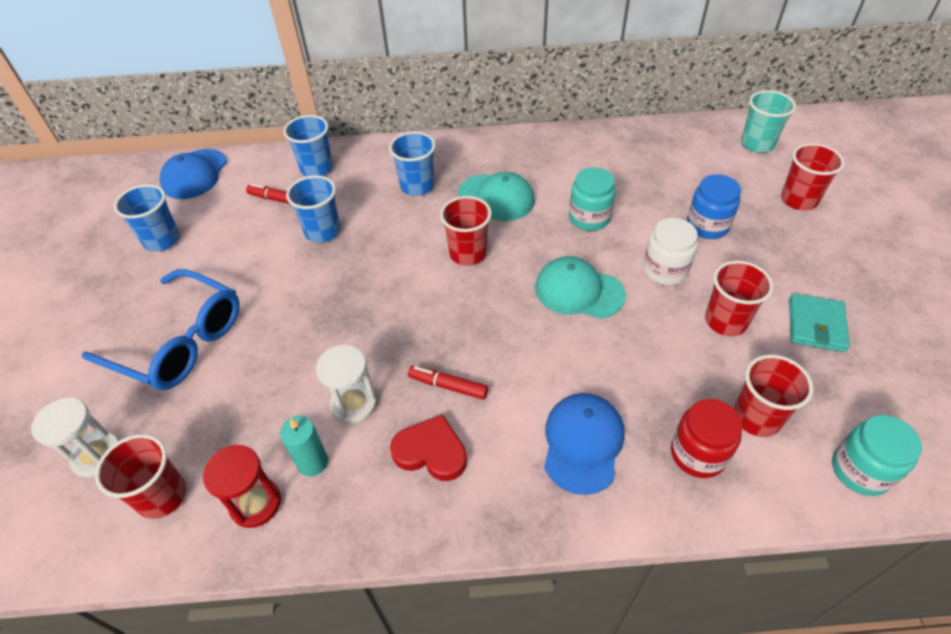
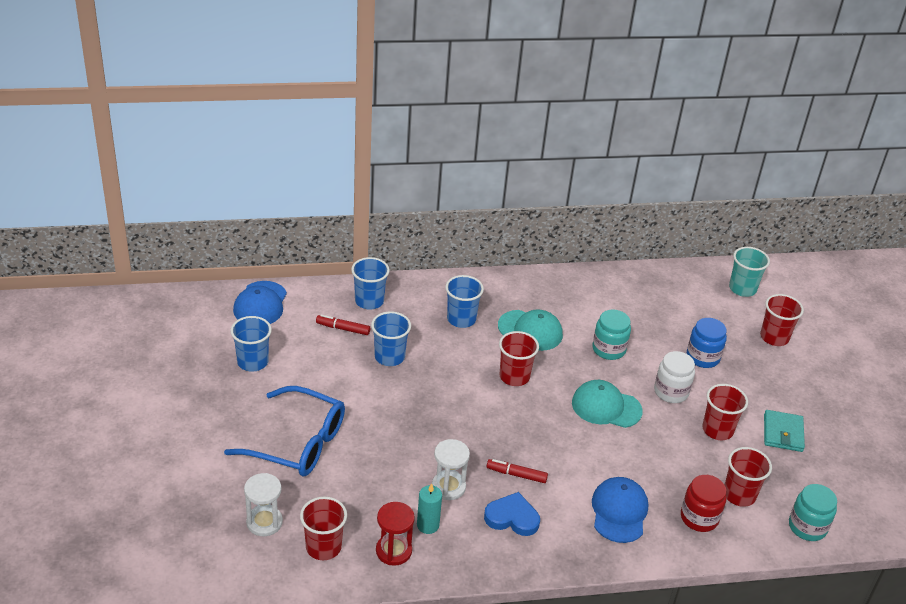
camera: 10 degrees left, 10 degrees down
red heart [390,414,467,481] -> blue heart [484,492,540,536]

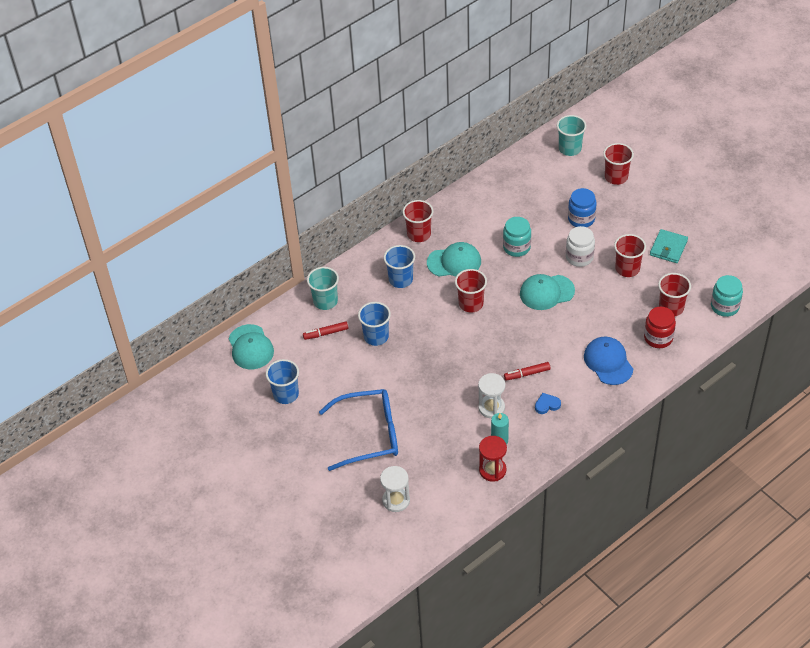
camera: 25 degrees left, 10 degrees up
blue cap [233,281,287,324] -> turquoise cap [229,324,274,369]
red cup [300,496,347,560] -> red cup moved to [403,200,433,242]
blue cup [351,257,390,310] -> turquoise cup [307,267,339,310]
blue heart [484,492,540,536] -> blue heart [535,393,561,414], size x0.63
turquoise wallet [764,410,805,452] -> turquoise wallet turned 45 degrees clockwise [650,229,688,263]

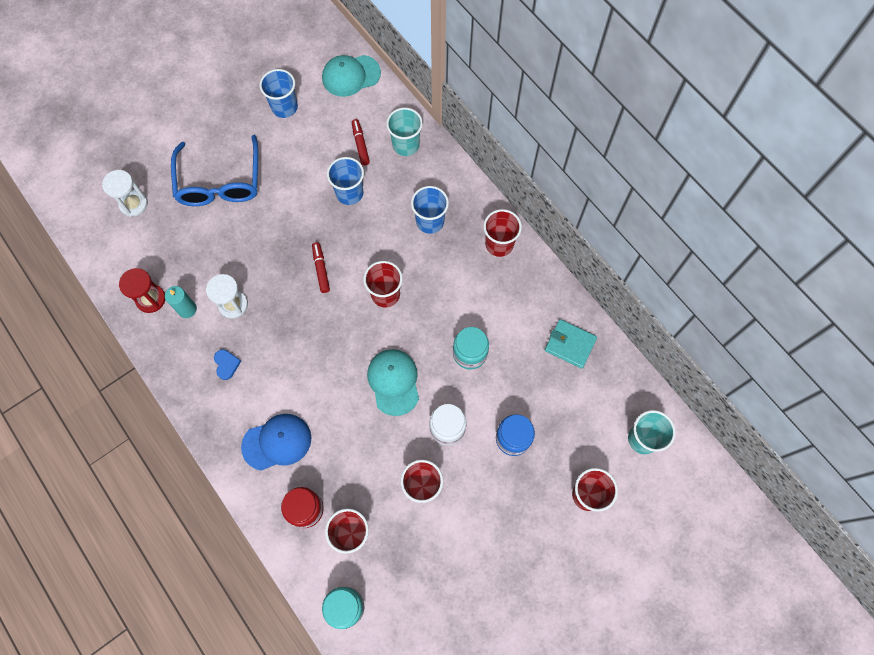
camera: 90 degrees right, 20 degrees up
turquoise cap [427,242,481,277] -> none
red marker [504,362,550,380] -> red marker moved to [312,242,330,293]
turquoise wallet [650,229,688,263] -> turquoise wallet moved to [545,319,597,369]

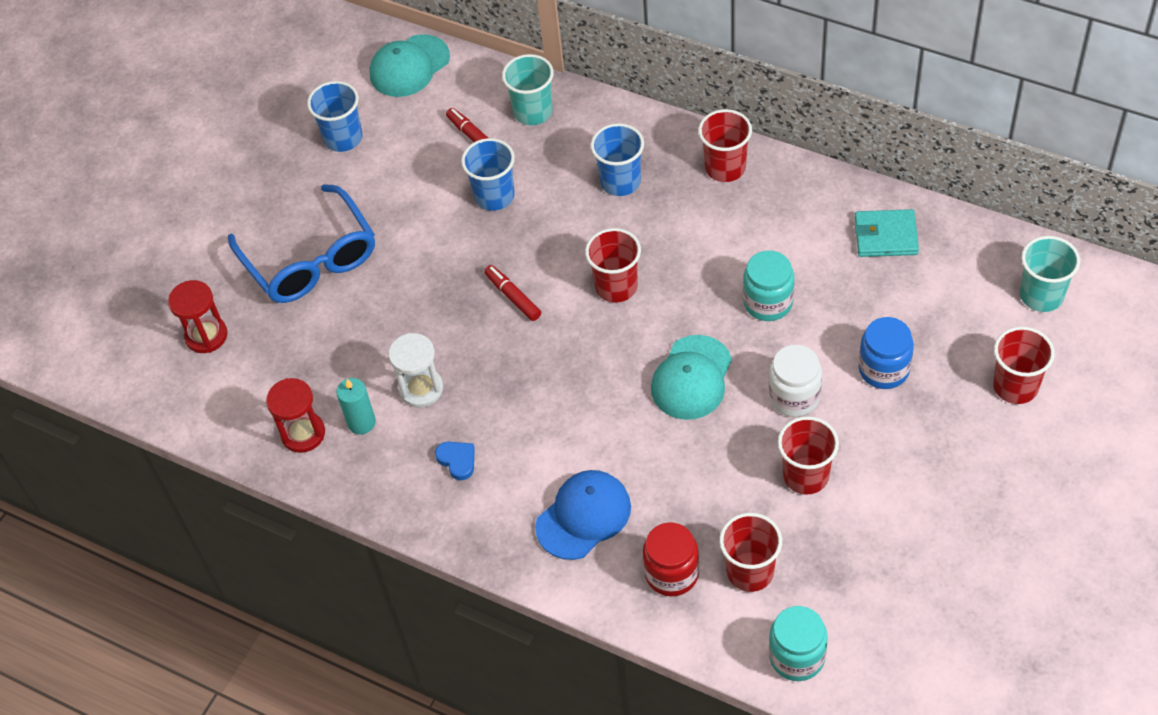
camera: 20 degrees left, 15 degrees down
white hourglass [102,170,148,217] -> red hourglass [168,280,228,353]
turquoise cap [367,349,419,416] -> turquoise cap turned 120 degrees counterclockwise [651,335,732,420]

